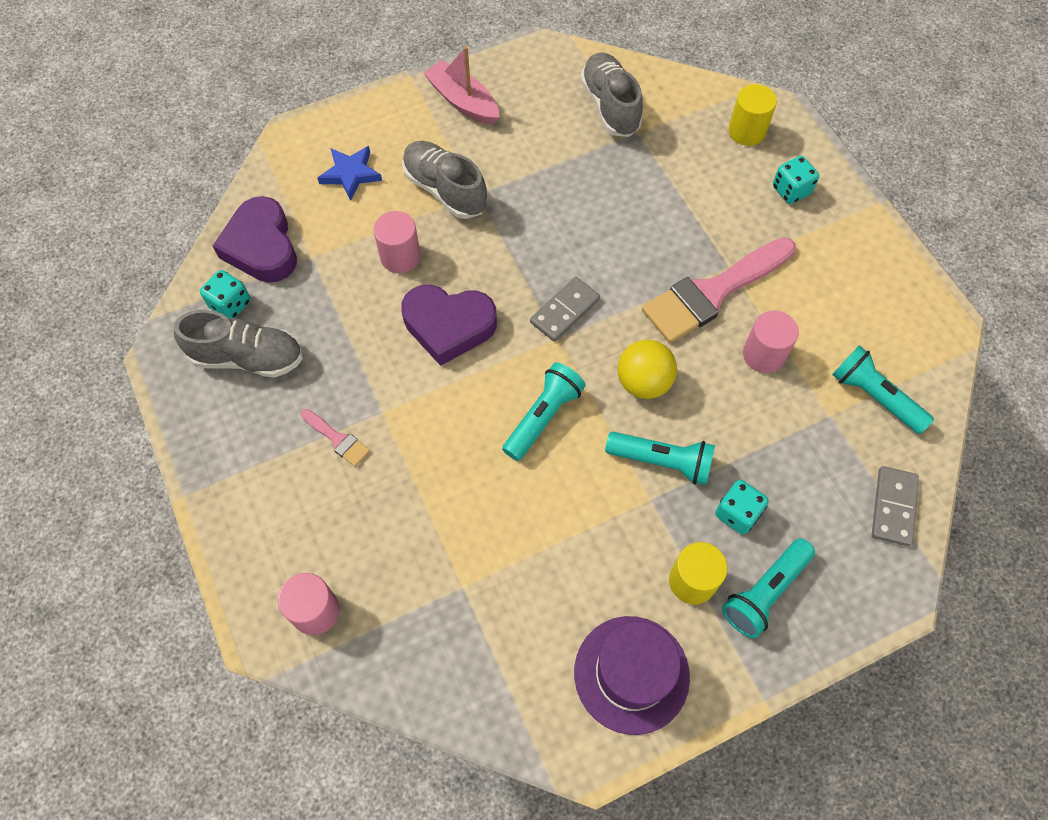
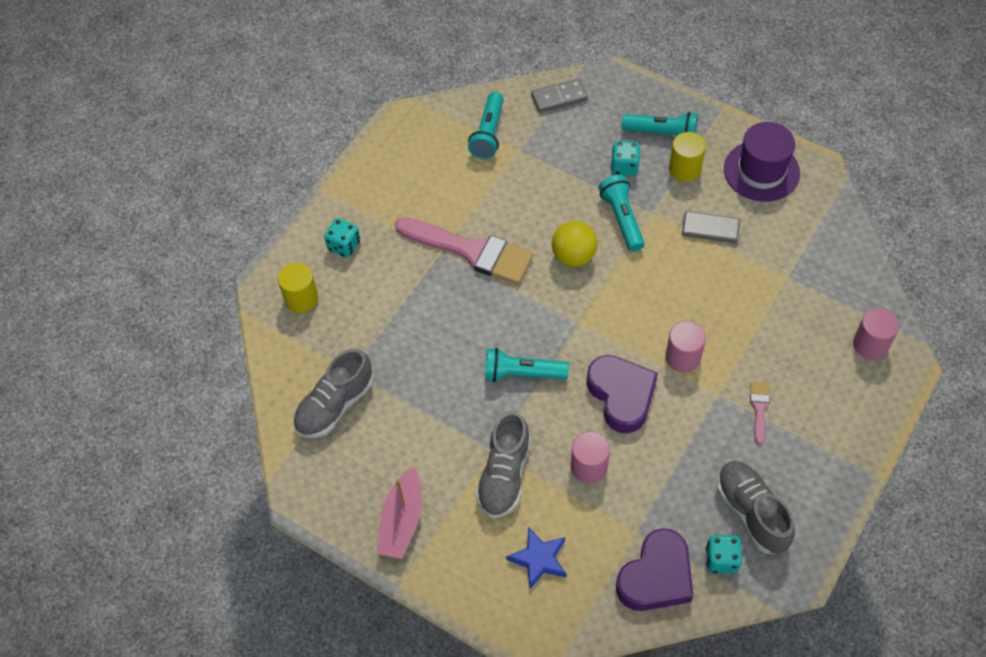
camera: 120 degrees left, 5 degrees down
turquoise flashlight [502,362,586,461] -> turquoise flashlight moved to [485,348,569,382]
grey domino [530,277,600,342] -> grey domino moved to [682,211,740,243]
pink cylinder [743,311,799,373] -> pink cylinder moved to [665,321,706,373]

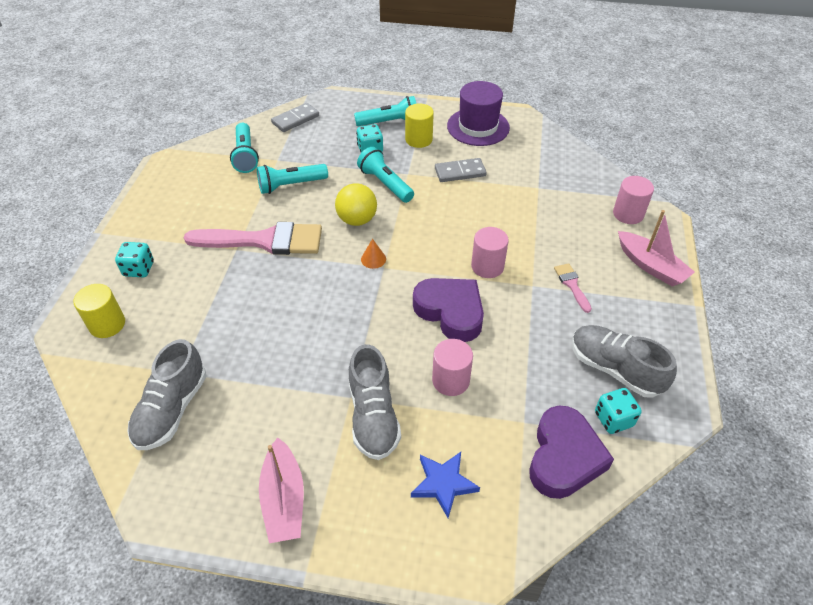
camera: 25 degrees left, 10 degrees down
turquoise flashlight [485,348,569,382] -> turquoise flashlight moved to [257,164,328,194]
none -> orange cone [361,239,386,269]
none -> pink boat [618,210,695,286]

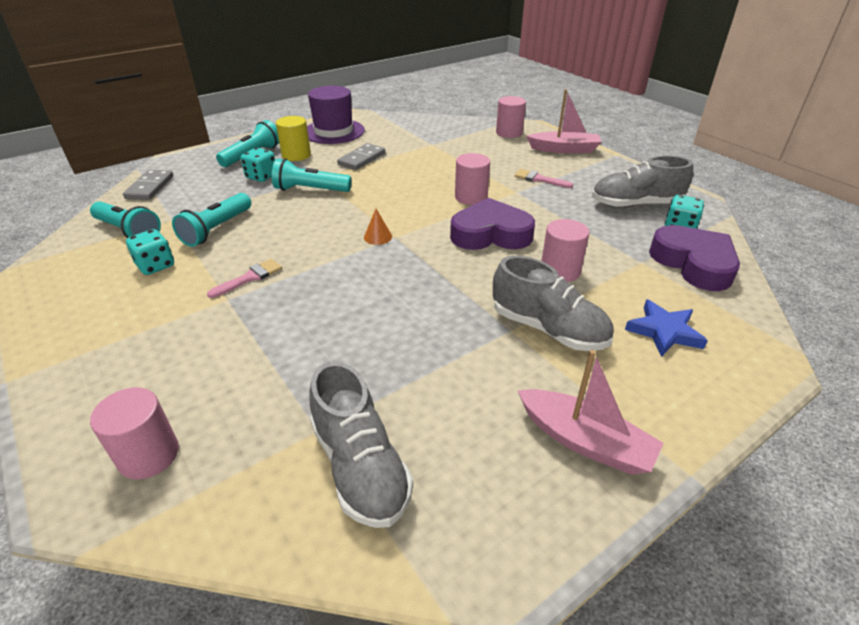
camera: 45 degrees left, 10 degrees down
yellow cylinder [73,284,125,338] -> pink cylinder [90,387,179,480]
turquoise dice [115,242,154,277] -> turquoise dice moved to [126,229,174,275]
pink brush [184,222,322,255] -> pink brush [207,259,282,298], size x0.44
yellow ball [335,183,377,226] -> none

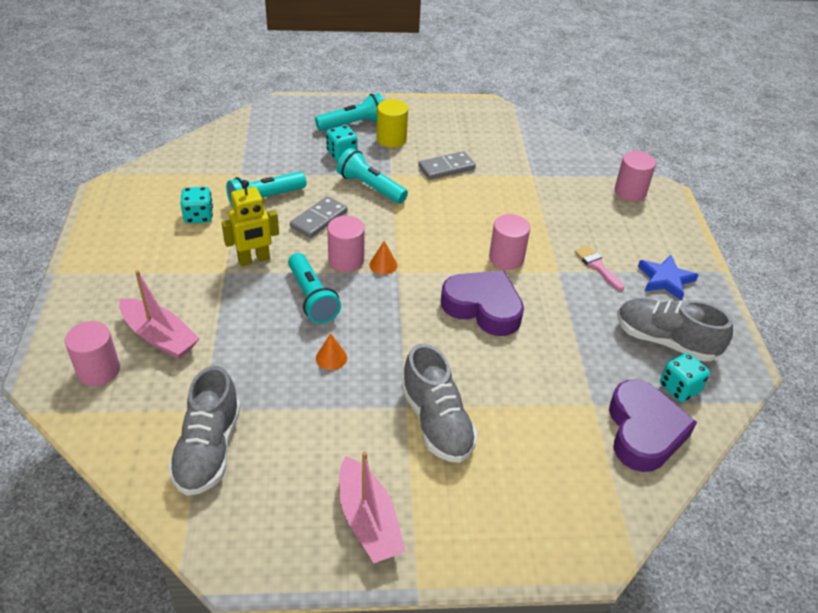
camera: 30 degrees right, 5 degrees up
turquoise flashlight [90,201,161,238] -> turquoise flashlight moved to [288,253,341,323]
grey domino [123,170,173,200] -> grey domino moved to [290,196,348,238]
pink brush [207,259,282,298] -> yellow robot [222,180,279,266]
purple hat [307,86,365,144] -> none
pink boat [527,89,602,153] -> pink boat moved to [119,270,200,359]
pink cylinder [541,219,589,282] -> pink cylinder moved to [327,216,365,272]
blue star [625,299,708,357] -> blue star moved to [638,255,699,301]
none -> orange cone [316,333,347,370]

